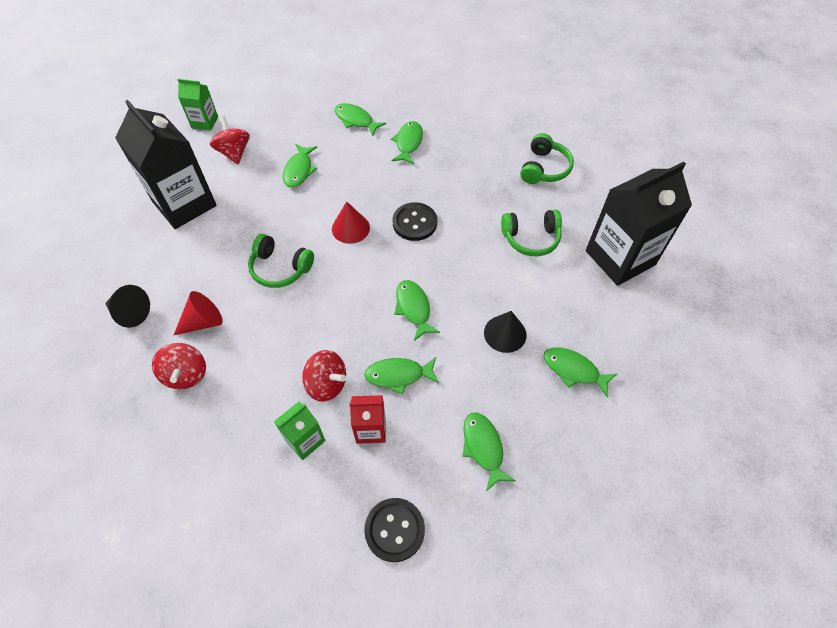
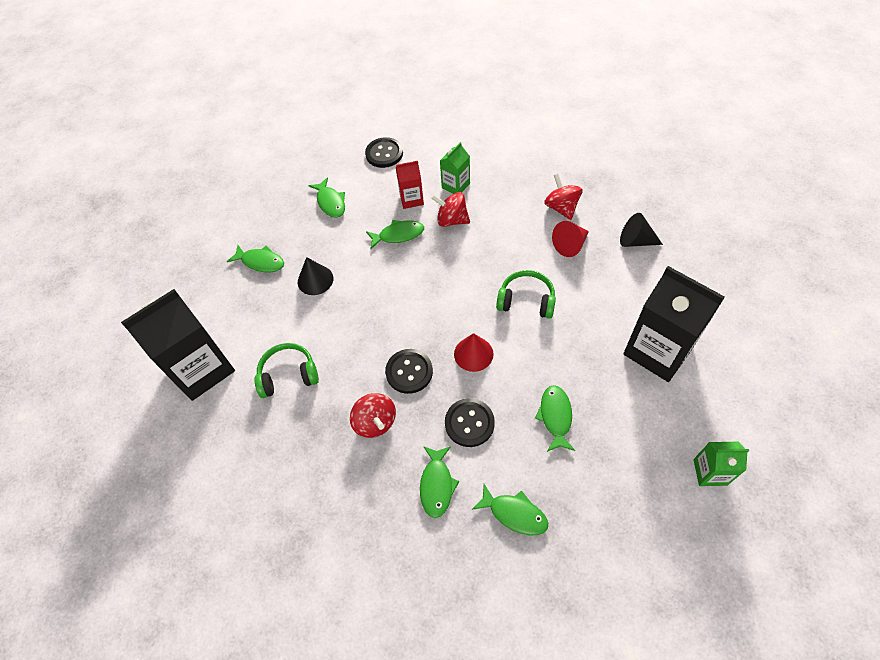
camera: 175 degrees right, 0 degrees up
red spinning top [210,116,250,164] -> red spinning top moved to [350,393,396,438]
green fish [394,280,440,341] -> none
green headphones [520,133,574,184] -> none
none -> black button [445,398,495,447]

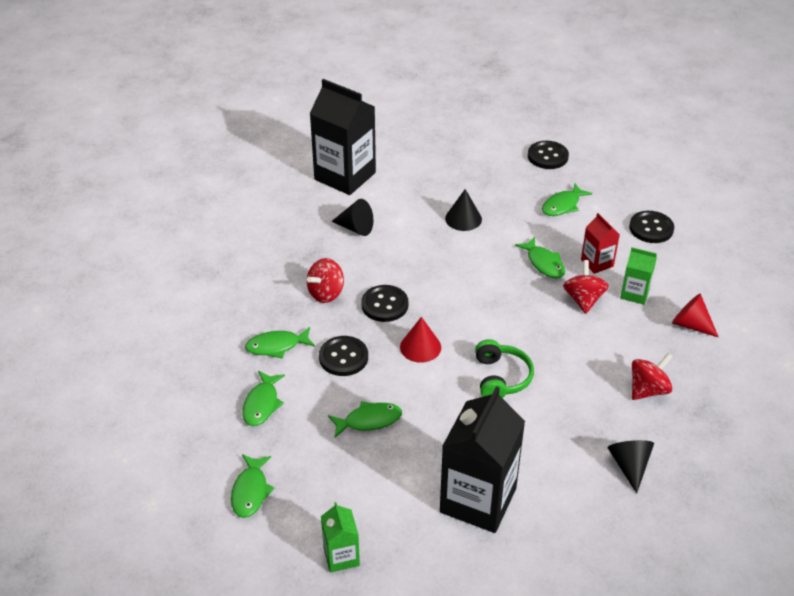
camera: 70 degrees right, 15 degrees down
green fish [227,245,284,272] -> green fish moved to [231,454,274,518]
green headphones [254,343,319,398] -> black cone [331,199,373,236]
red cone [552,221,589,257] -> red cone moved to [672,293,718,337]
none -> black button [528,141,569,169]

